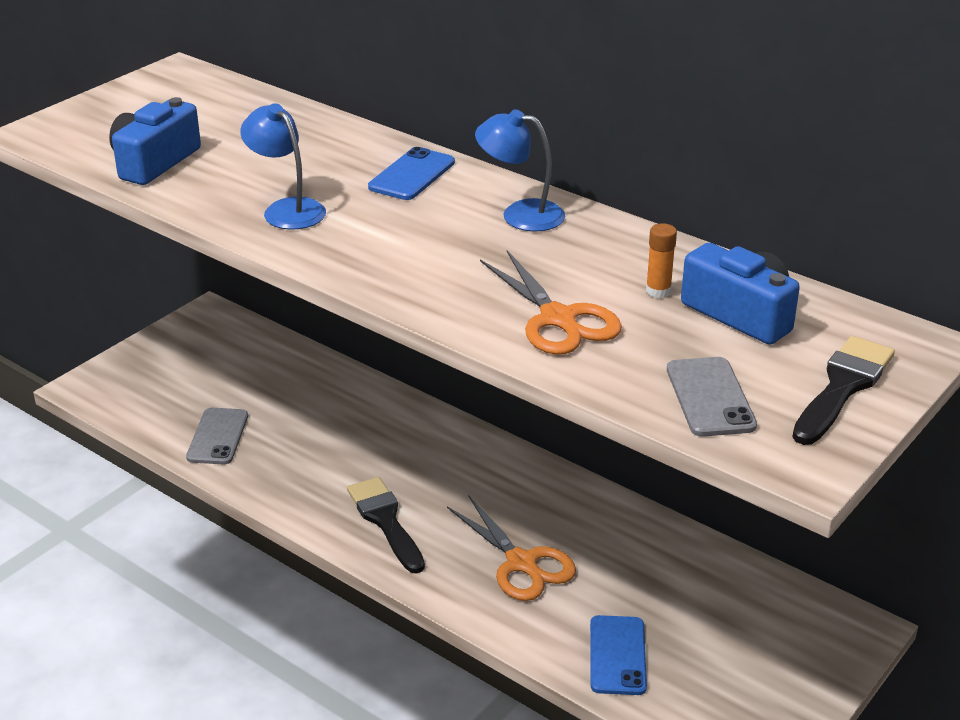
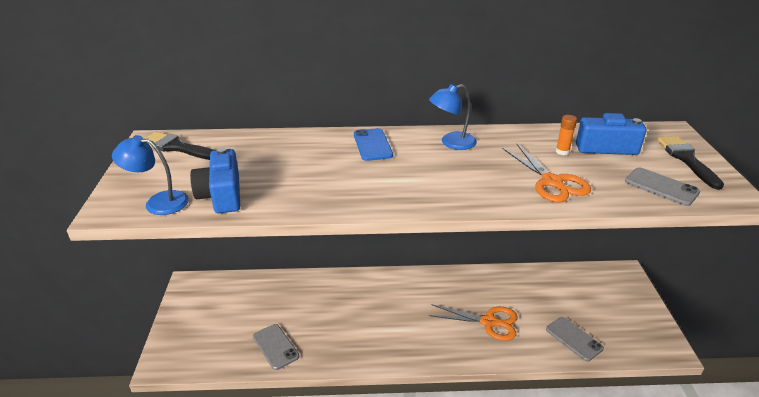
camera: 40 degrees left, 0 degrees up
blue lamp [240,103,326,230] -> blue lamp moved to [112,135,189,215]
black brush [347,477,425,574] -> black brush moved to [144,132,214,160]
orange scissors [480,250,622,355] -> orange scissors turned 45 degrees clockwise [502,144,591,202]
blue phone [590,615,647,695] -> grey phone [546,317,604,362]

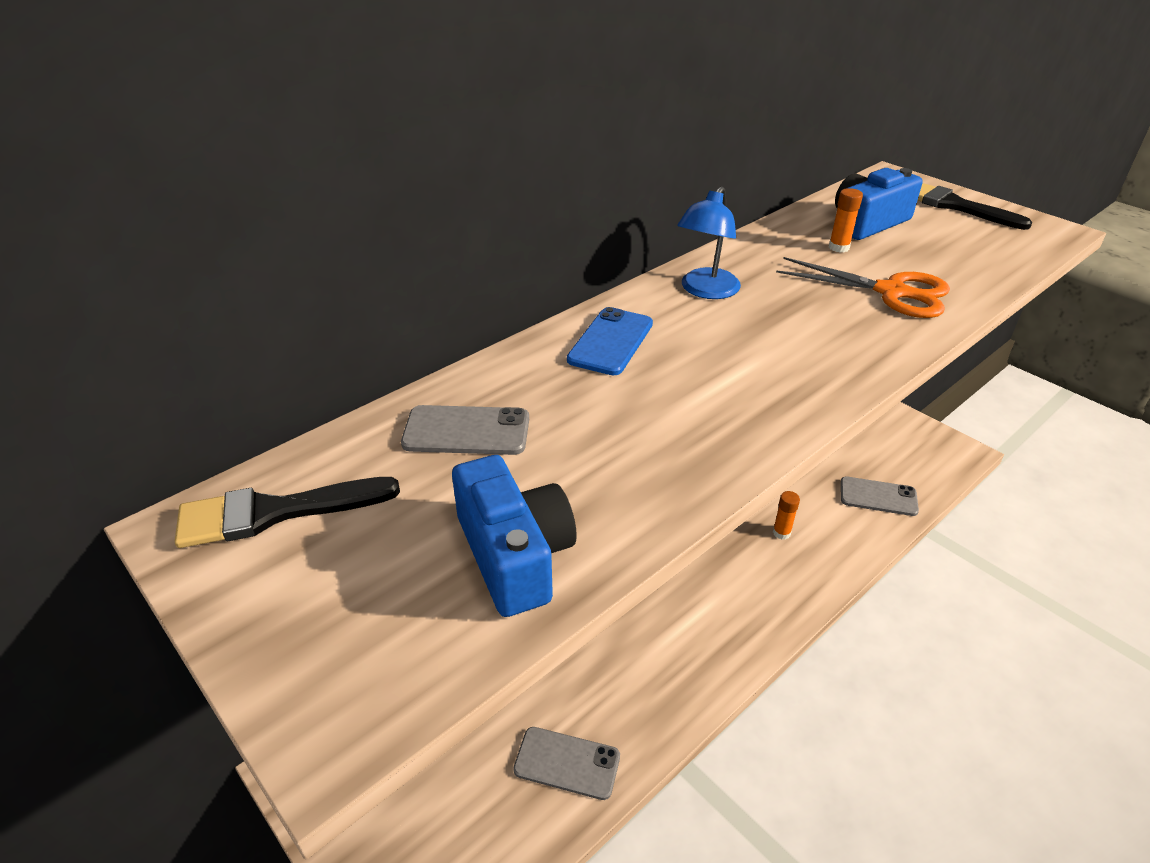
camera: 40 degrees left, 5 degrees up
blue lamp [112,135,189,215] -> none
blue camera [190,147,240,214] -> blue camera turned 150 degrees counterclockwise [452,455,577,617]
blue phone [354,128,393,161] -> blue phone turned 75 degrees clockwise [567,307,653,376]
orange scissors [429,304,518,341] -> orange glue stick [773,491,800,540]
grey phone [625,167,700,206] -> grey phone moved to [401,405,529,455]

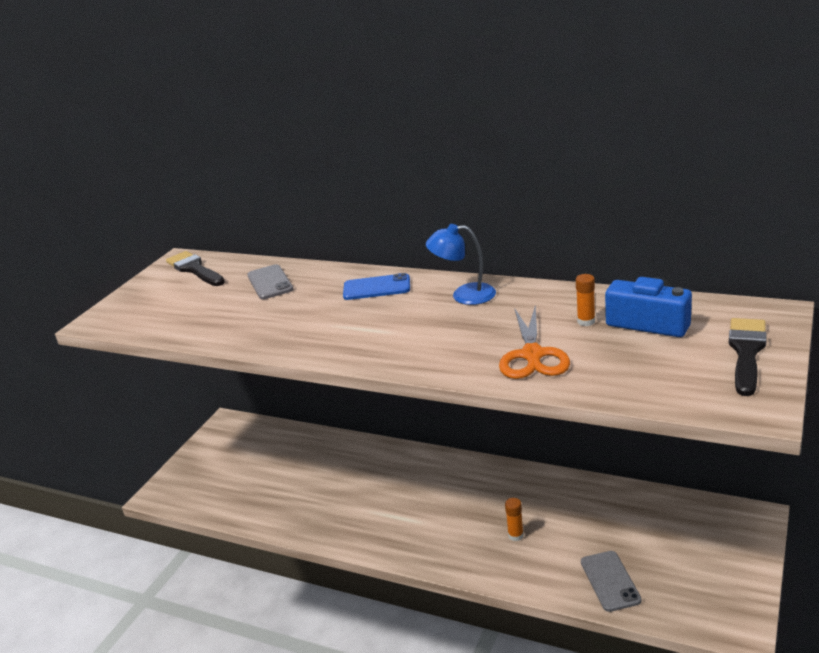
camera: 70 degrees right, 10 degrees down
blue camera [452,455,577,617] -> none
grey phone [513,727,620,800] -> none

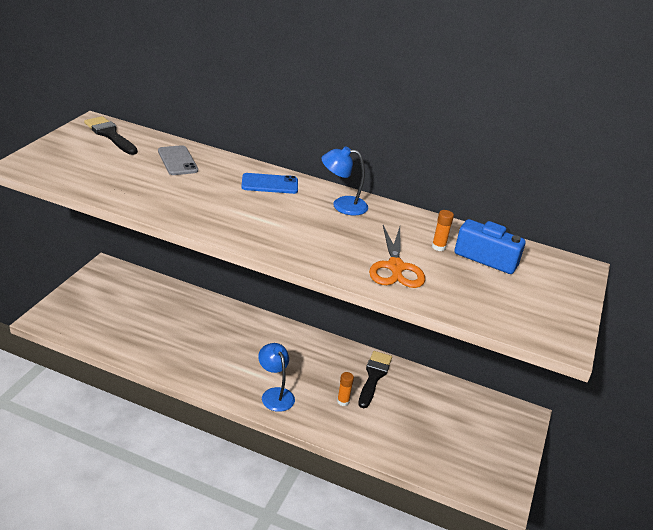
camera: 10 degrees left, 5 degrees up
grey phone [581,551,641,612] -> none
black brush [729,318,767,396] -> black brush moved to [358,351,392,408]
none -> blue lamp [258,343,295,412]

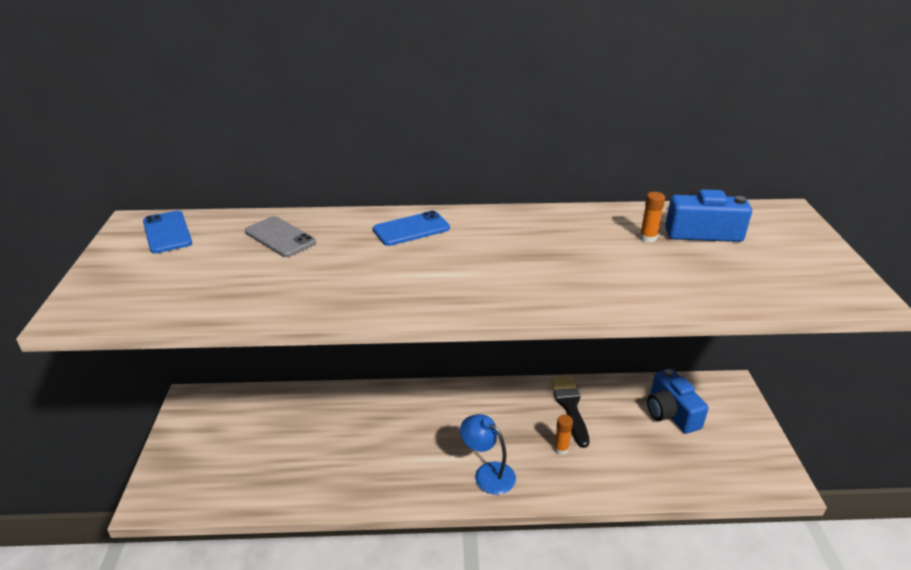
camera: 20 degrees left, 0 degrees up
black brush [84,116,138,155] -> blue phone [143,211,192,253]
blue lamp [322,146,368,216] -> none
orange scissors [369,225,425,288] -> none
none -> blue camera [647,369,708,433]

